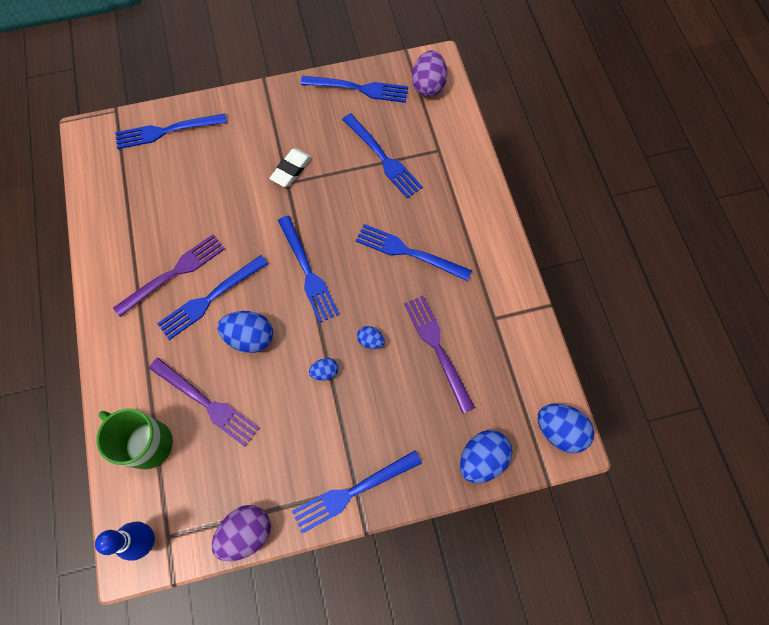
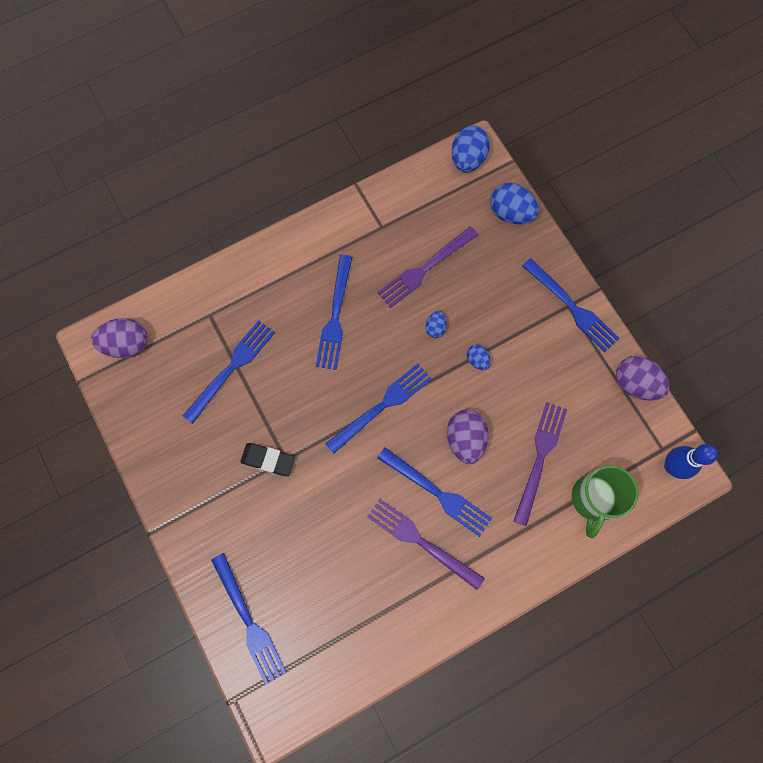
camera: 105 degrees left, 5 degrees up
blue egg [217,311,273,353] -> purple egg [447,409,489,464]
white eraser [269,148,312,187] -> black eraser [240,443,295,476]
blue fork [301,76,408,103] -> none

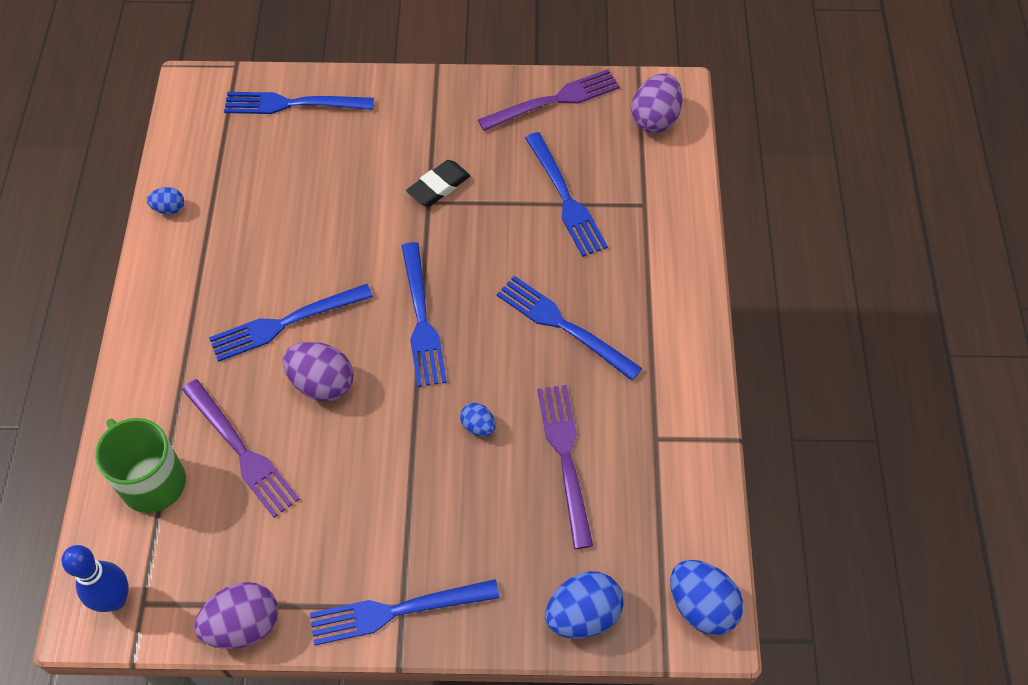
camera: 120 degrees right, 15 degrees down
purple fork [367,499,485,590] -> purple fork moved to [478,69,620,131]
blue egg [467,345,491,370] -> blue egg moved to [147,187,184,214]

